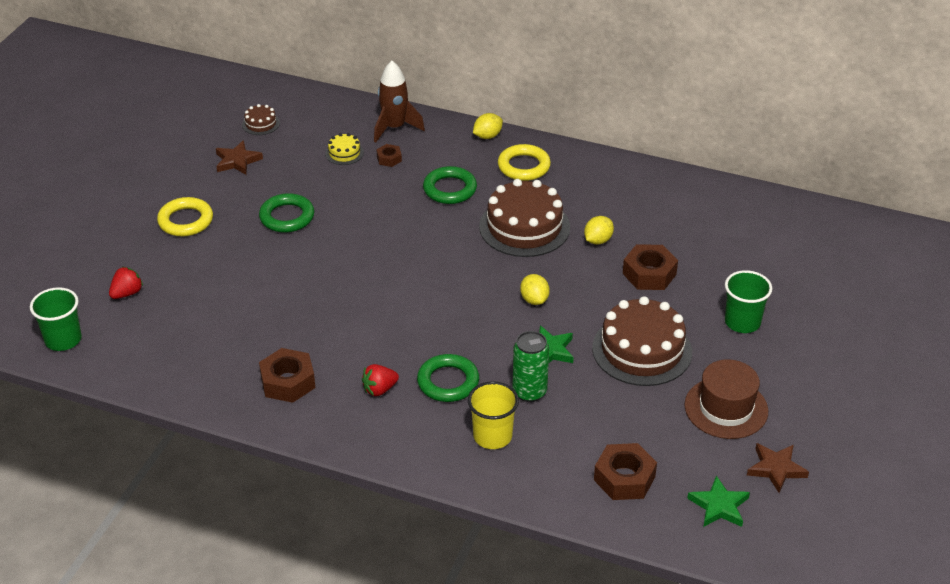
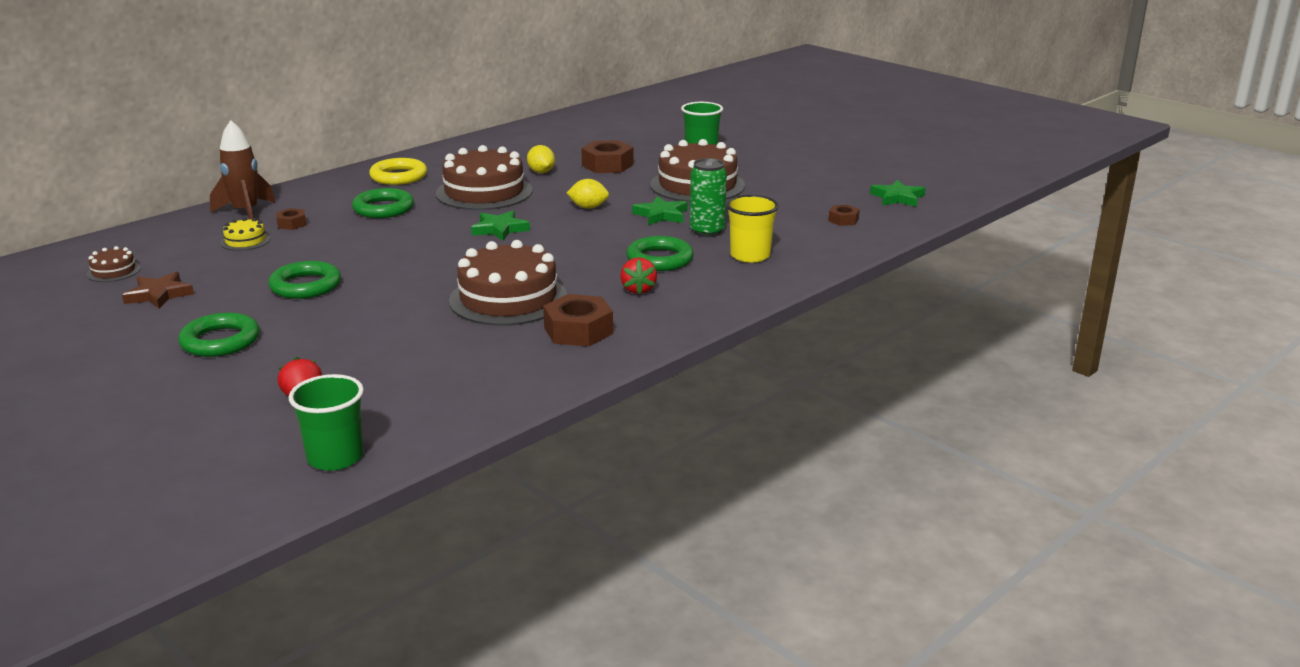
camera: 65 degrees left, 15 degrees down
yellow ring [157,197,213,236] -> green ring [178,312,260,357]
yellow lemon [473,113,503,139] -> none
brown nut [594,443,657,500] -> brown nut [828,205,860,226], size x0.54
brown hat [684,359,768,439] -> none
brown star [747,443,809,493] -> none
none -> brown cake [449,240,567,326]
none -> green star [471,210,530,241]

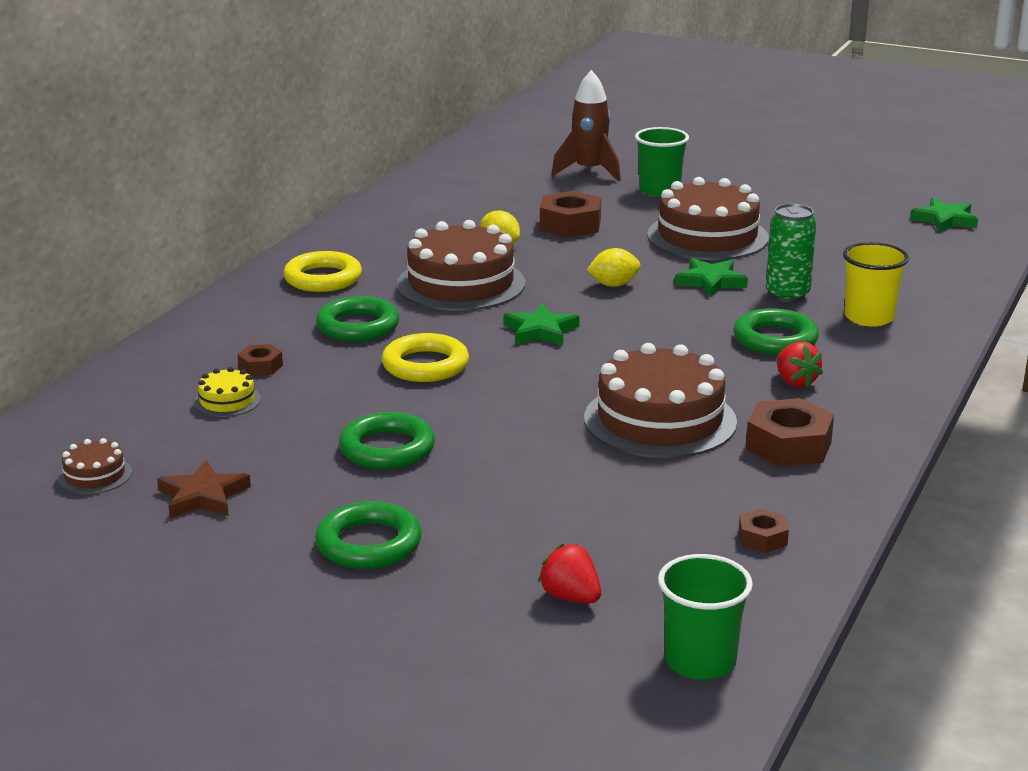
camera: 20 degrees left, 0 degrees up
brown rocket [210,120,276,220] -> brown rocket moved to [552,70,621,182]
brown nut [828,205,860,226] -> brown nut moved to [738,508,789,553]
none -> yellow ring [382,333,469,382]

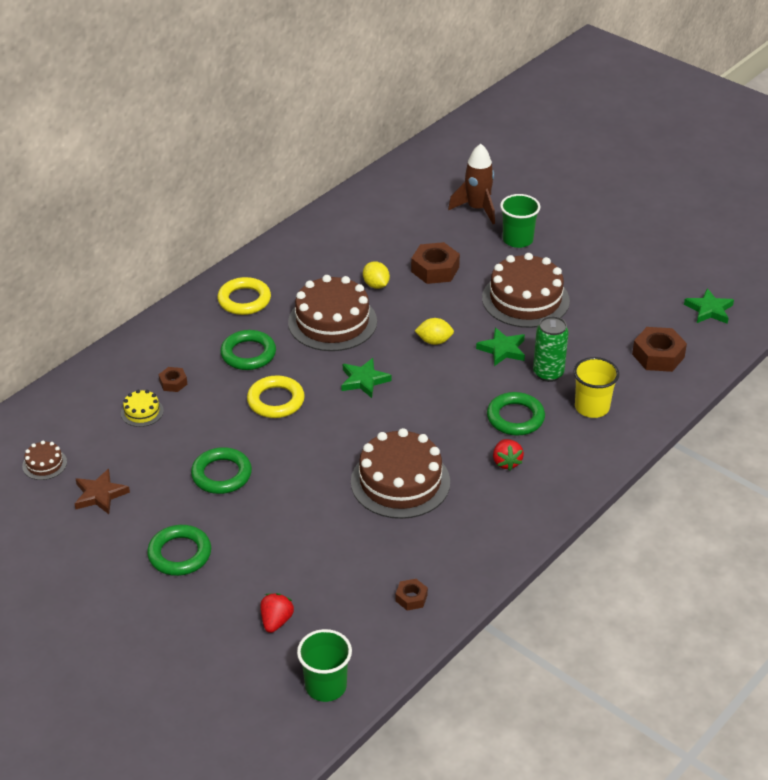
camera: 15 degrees right, 15 degrees up
red strawberry [538,544,601,603] -> red strawberry turned 45 degrees clockwise [260,593,294,633]
brown nut [746,398,834,467] -> brown nut moved to [632,327,687,372]

